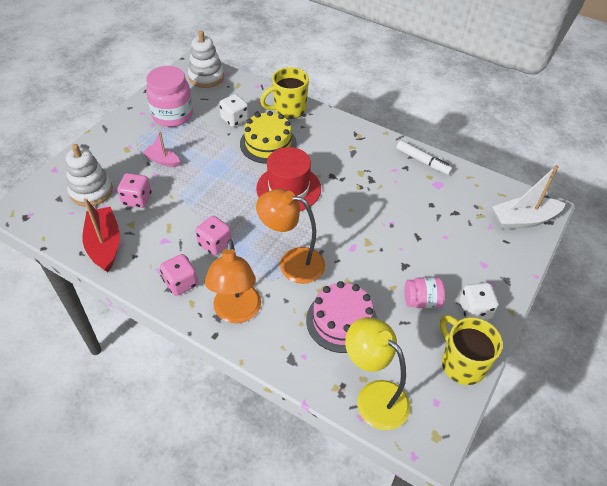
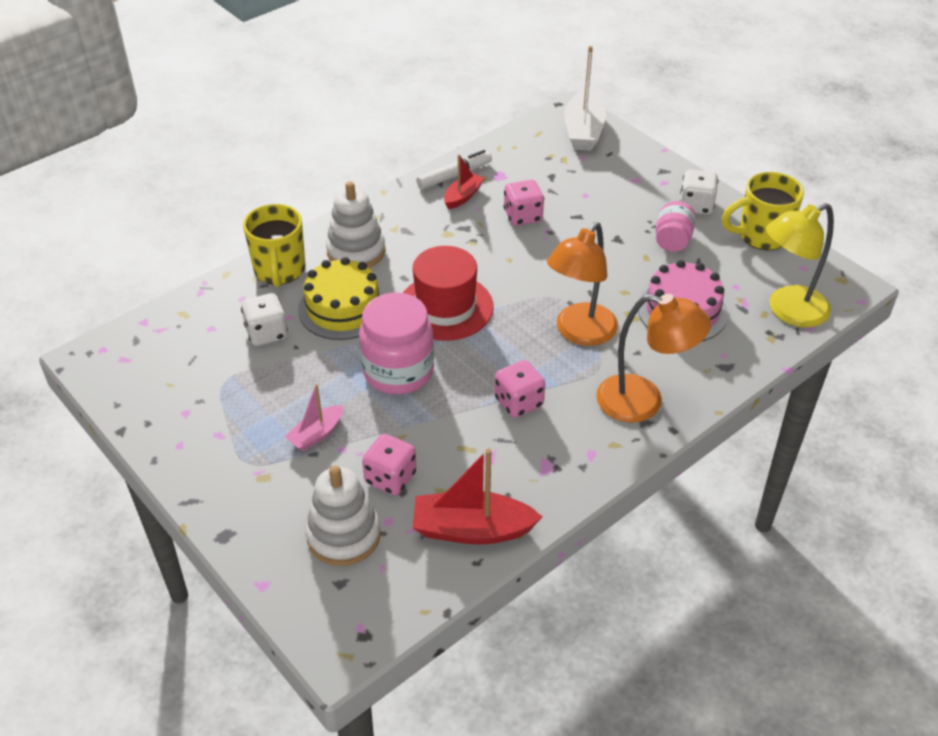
camera: 70 degrees left, 5 degrees down
pink jar [146,66,193,127] -> pink jar moved to [359,293,434,395]
pink dice [160,254,198,296] -> pink dice moved to [504,180,544,226]
white stacking toy [188,31,224,88] -> white stacking toy moved to [326,181,385,268]
none -> red boat [444,154,484,209]

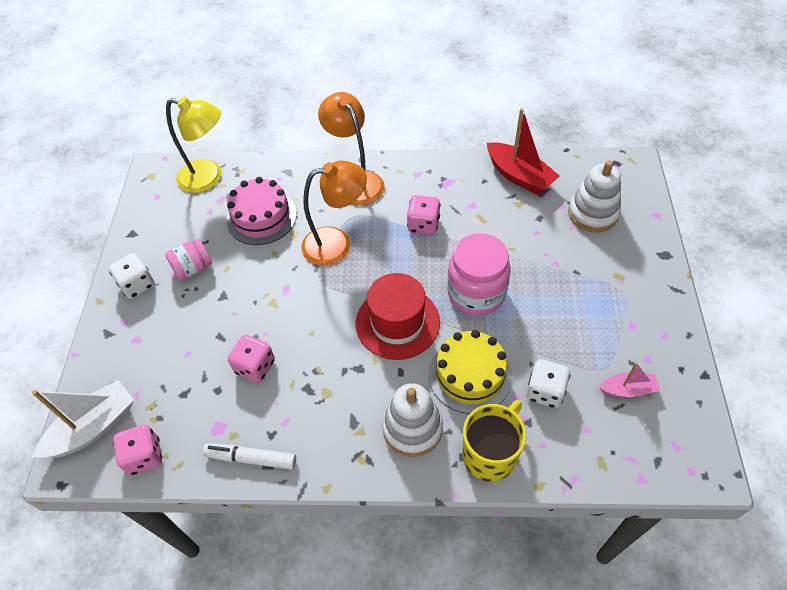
camera: 135 degrees left, 10 degrees up
pink boat [285,384,344,451] -> pink boat moved to [599,362,660,397]
pink dice [362,434,416,495] -> pink dice moved to [113,424,162,475]
red boat [444,154,484,209] -> none
yellow mug [722,172,804,250] -> none

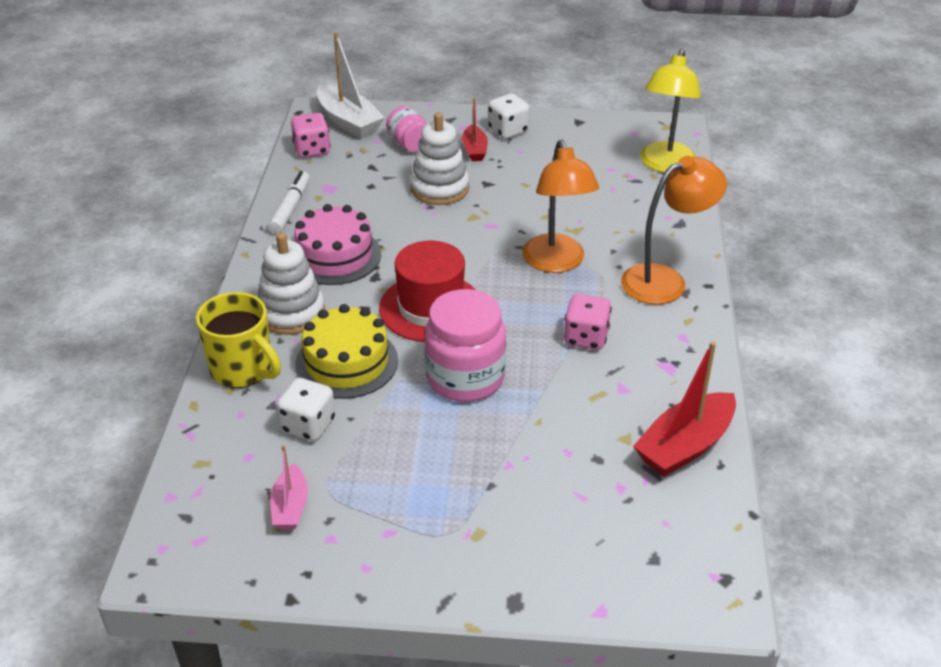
camera: 90 degrees right, 15 degrees down
pink jar [165,239,212,281] -> pink jar moved to [386,106,427,152]
pink cake [226,177,297,245] -> pink cake moved to [294,204,381,285]
pink dice [228,335,275,383] -> none
white stacking toy [568,160,621,232] -> white stacking toy moved to [410,112,469,205]
none -> red boat [462,98,488,161]

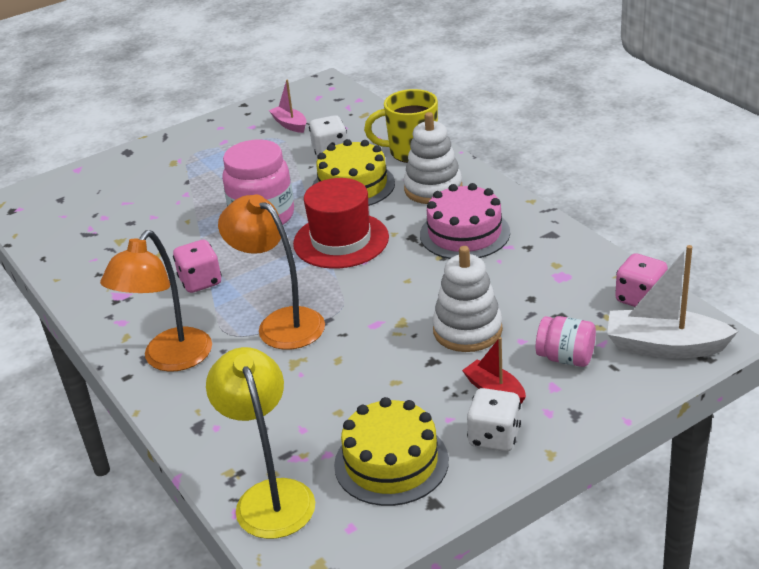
camera: 145 degrees right, 5 degrees down
white marker [268,171,310,234] -> none
red boat [633,341,736,477] -> none
none -> yellow cake [334,397,449,506]

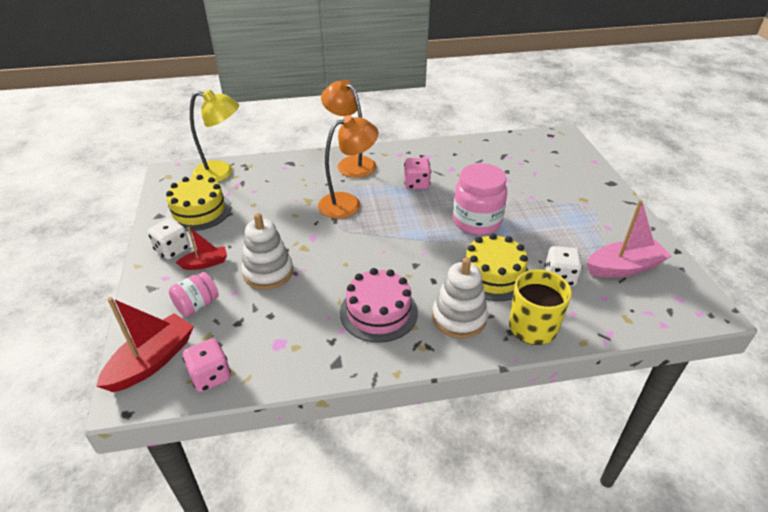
camera: 110 degrees right, 5 degrees up
pink boat [269,80,306,133] -> pink boat [587,200,671,278], size x1.73
red hat [293,178,389,269] -> none
white boat [607,245,738,358] -> red boat [96,297,194,392]

